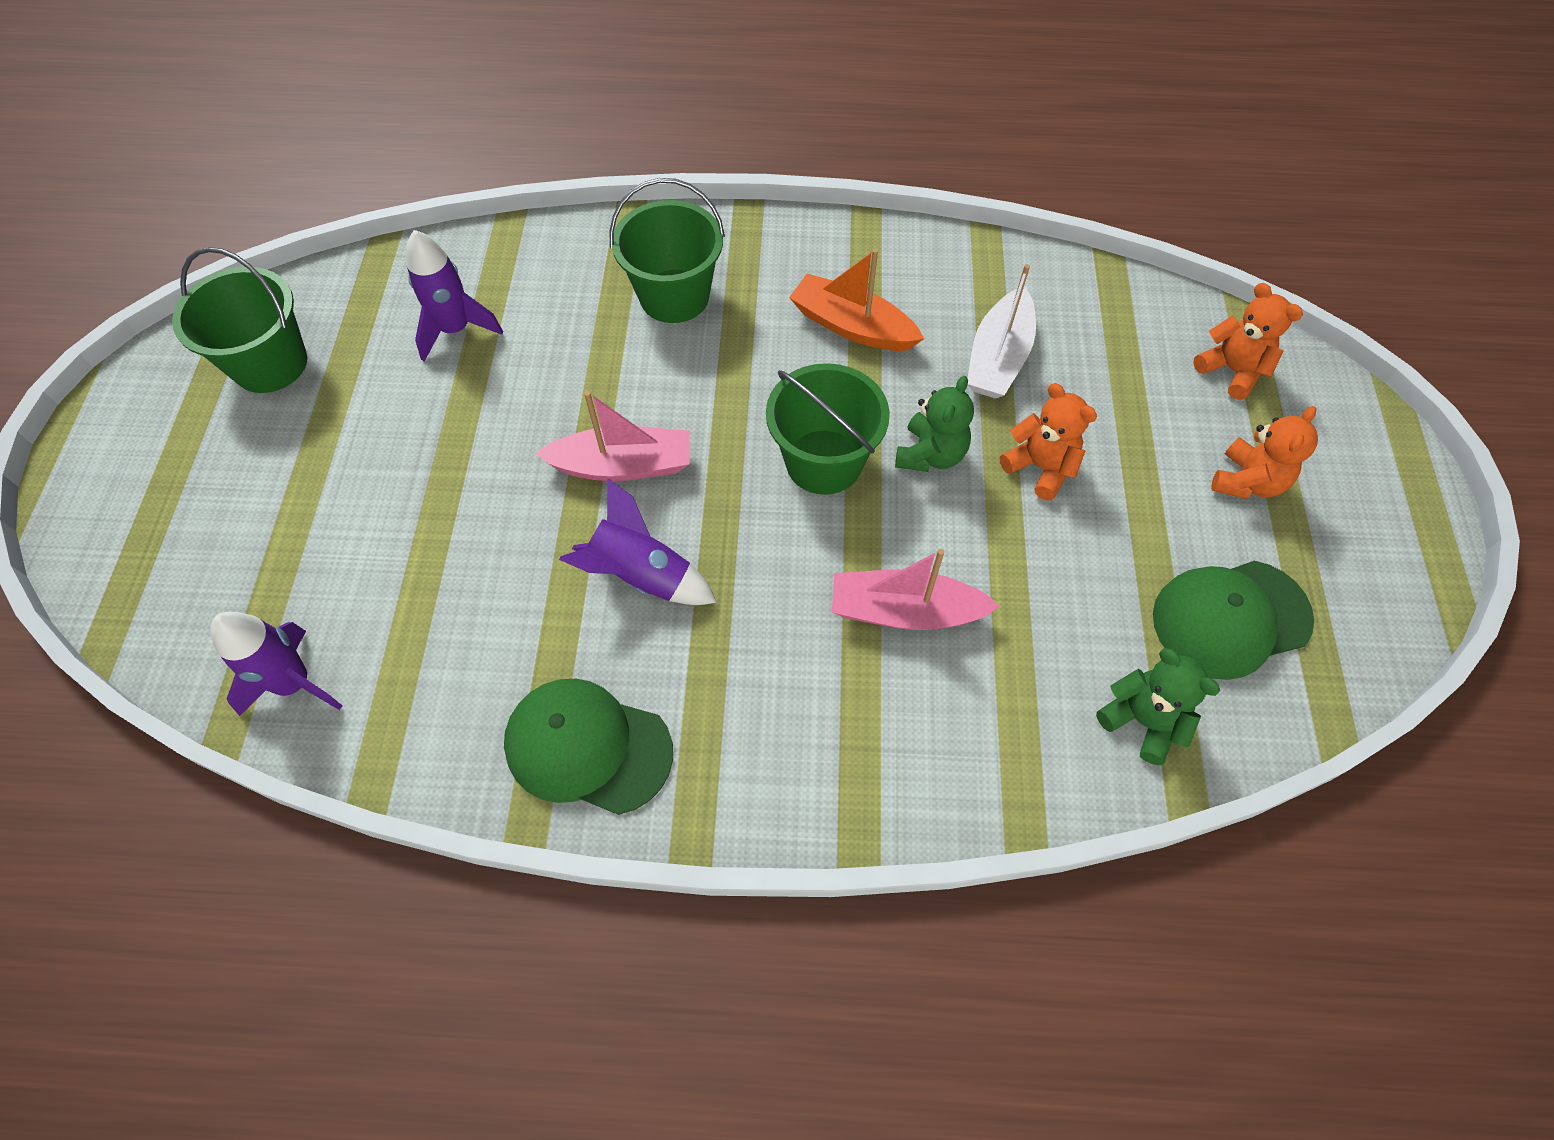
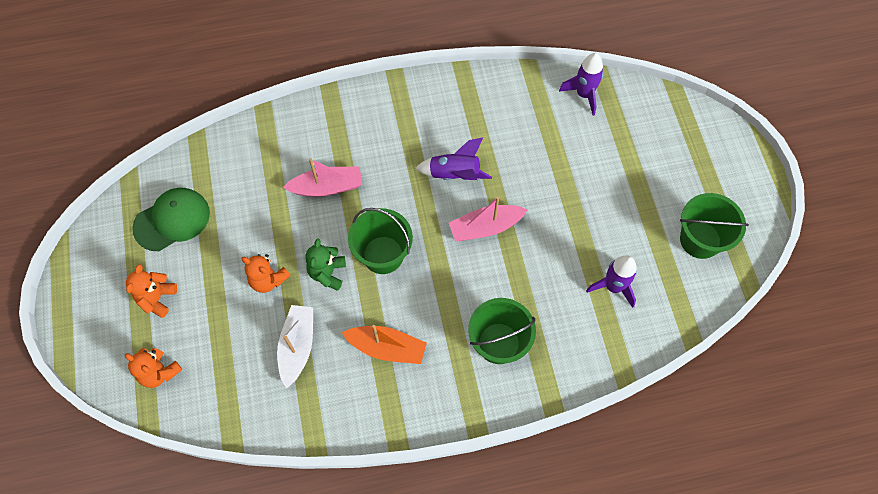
camera: 165 degrees right, 5 degrees up
green cap [504,678,673,815] -> none
green teddy bear [1096,648,1220,765] -> none

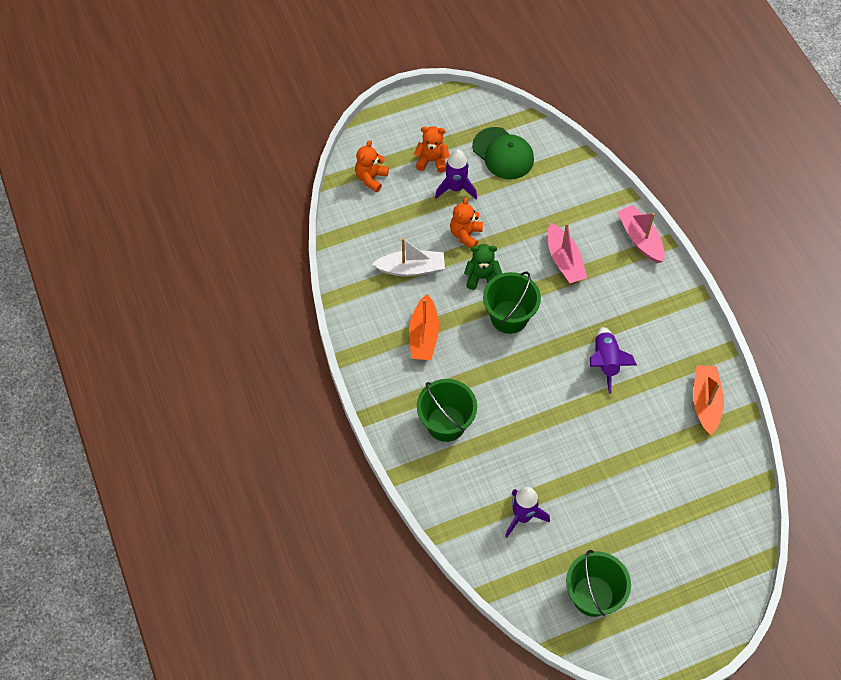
camera: 80 degrees right, 5 degrees down
pink boat [449,197,528,241] -> pink boat moved to [617,205,665,263]
purple rocket [559,53,604,116] -> purple rocket moved to [435,149,477,199]
none -> orange boat [693,365,724,435]

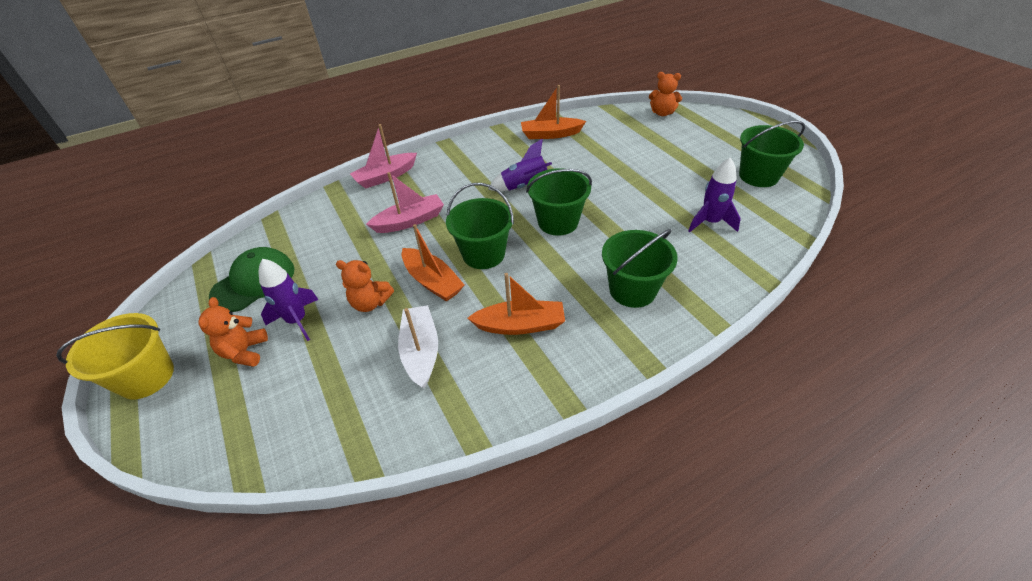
camera: 95 degrees left, 15 degrees down
orange teddy bear [355,140,389,192] -> orange teddy bear moved to [649,72,682,116]
green teddy bear [464,244,502,290] -> orange boat [402,224,464,301]
none -> yellow bucket [56,313,174,399]
none -> green bucket [526,168,592,236]

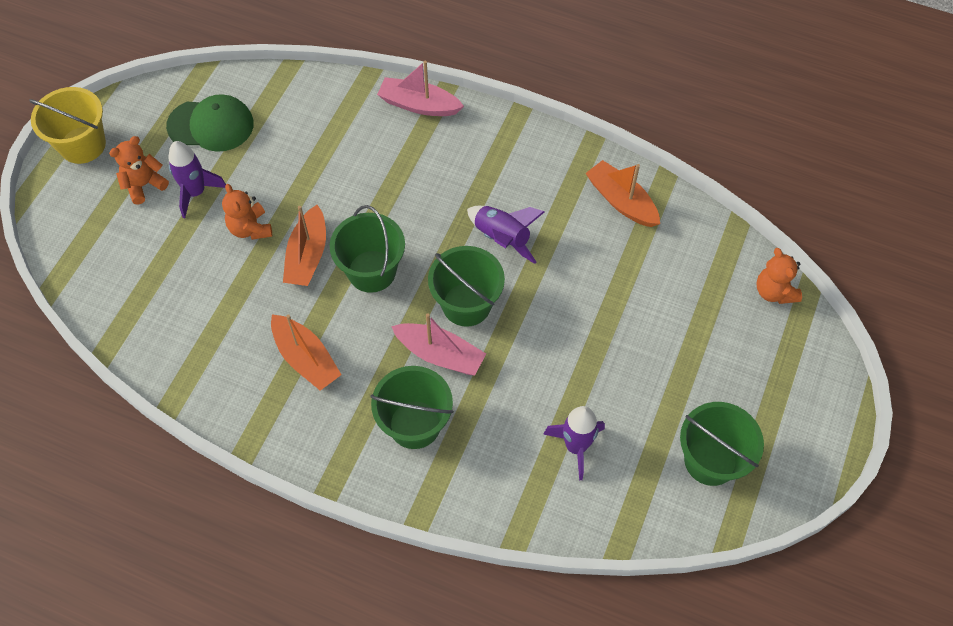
camera: 50 degrees right, 15 degrees up
pink boat [366,172,444,233] -> pink boat moved to [391,313,486,376]
white boat [398,305,438,388] -> none

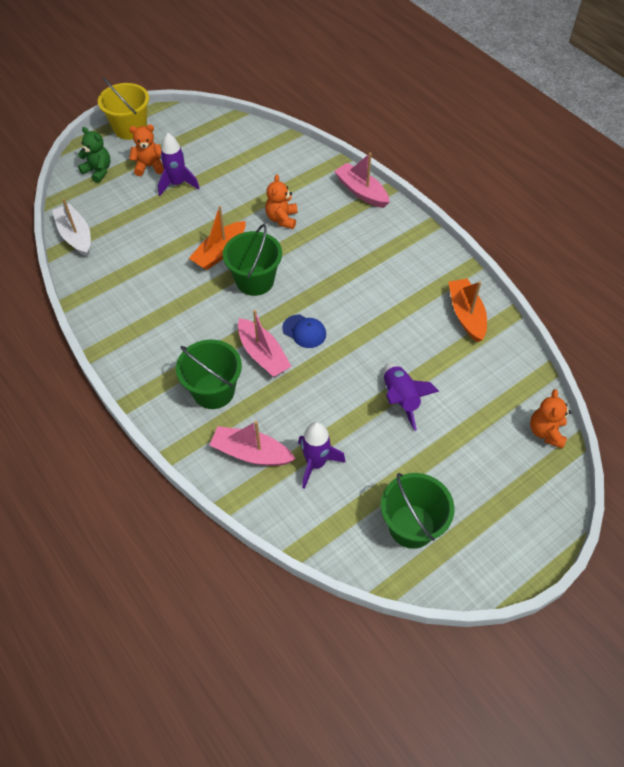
camera: 30 degrees right, 5 degrees down
green cap [166,94,254,152] -> none
orange teddy bear [222,184,272,240] -> orange teddy bear moved to [265,174,298,229]
orange boat [271,314,342,391] -> none
green bucket [428,246,505,327] -> blue cap [282,315,326,348]
purple rocket [467,206,544,264] -> purple rocket moved to [383,363,439,431]
none -> white boat [52,199,91,257]
none -> green teddy bear [78,127,111,183]
none -> pink boat [209,421,296,466]

